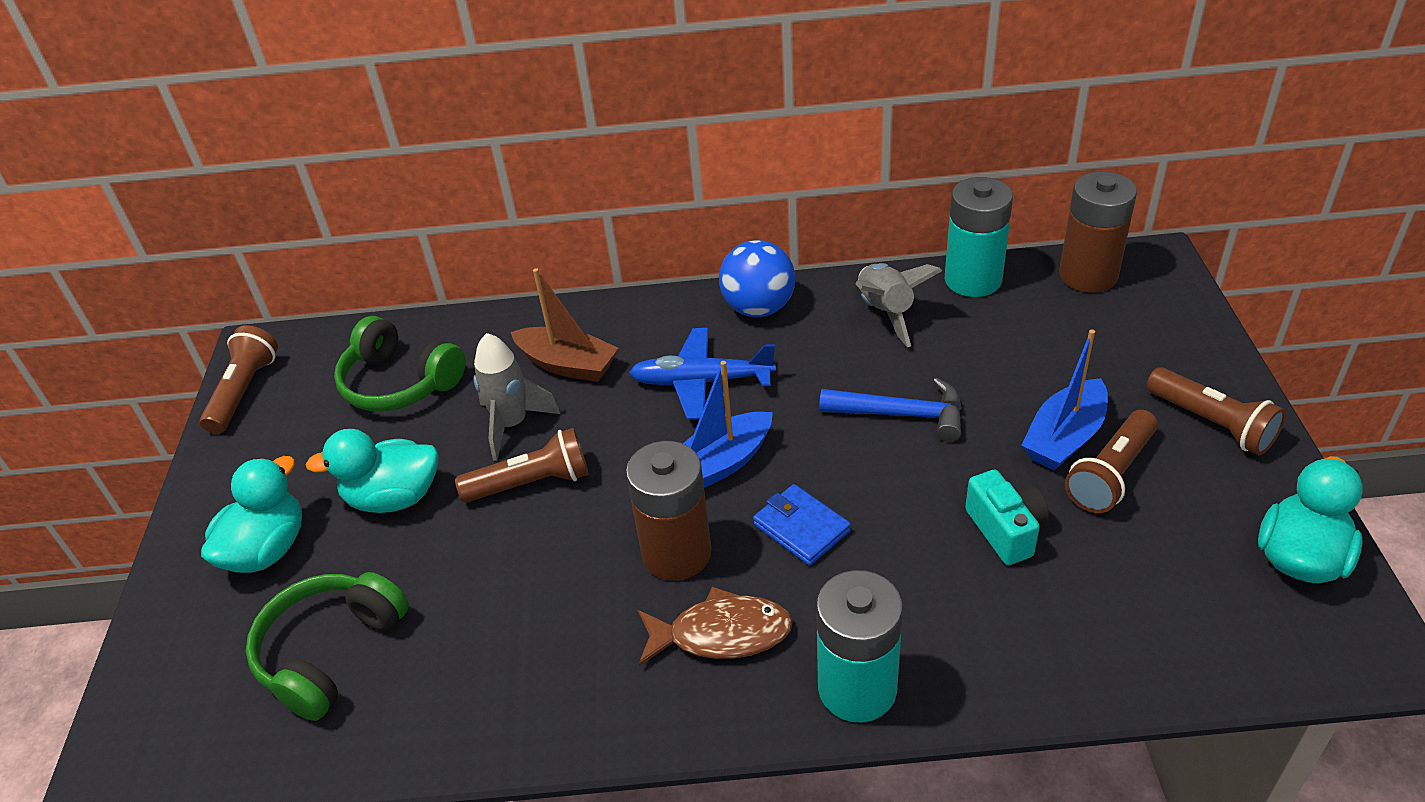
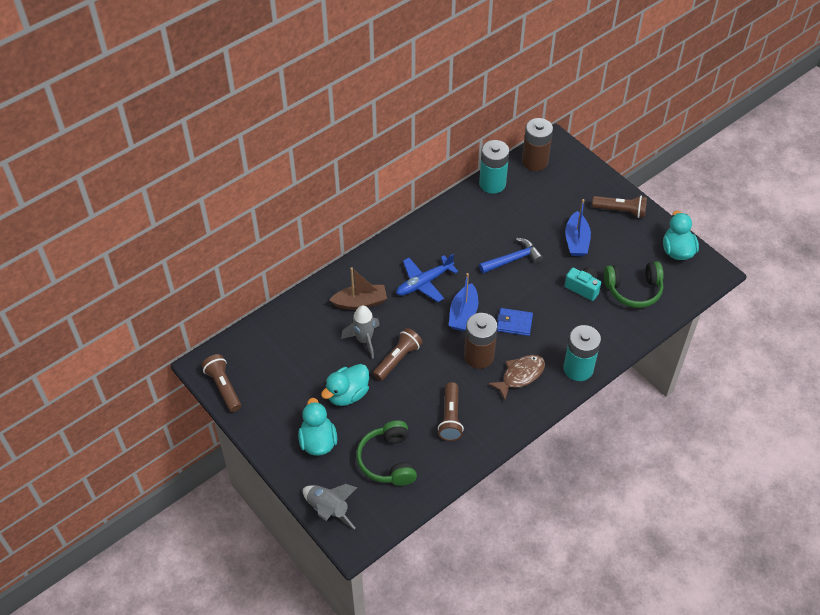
camera: 40 degrees left, 10 degrees up
green headphones [334,316,466,412] -> green headphones moved to [604,262,664,308]
blue ball [719,240,795,317] -> none
grey rocket [855,263,942,347] -> grey rocket moved to [303,484,358,529]
brown flashlight [1065,410,1158,513] -> brown flashlight moved to [438,382,464,441]

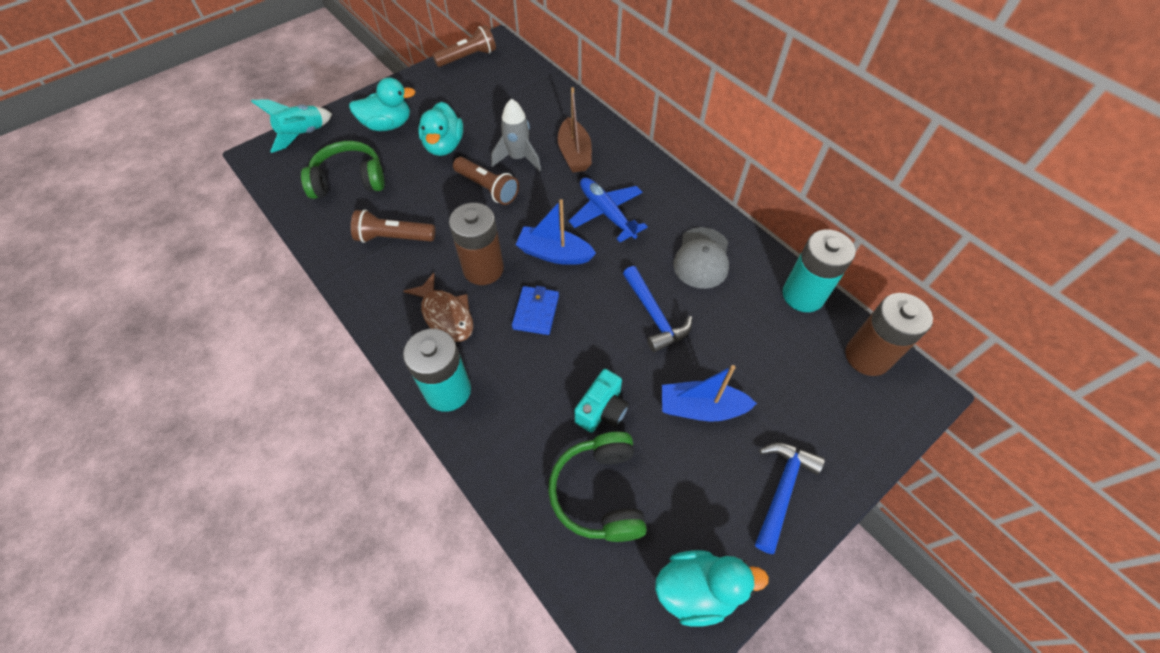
camera: 90 degrees right, 5 degrees up
grey rocket [303,484,358,529] -> turquoise rocket [251,99,332,153]
turquoise duck [321,364,369,406] -> turquoise duck turned 135 degrees counterclockwise [418,102,463,156]
brown flashlight [592,196,647,218] -> blue hammer [755,442,825,554]
none -> grey cap [673,227,729,289]

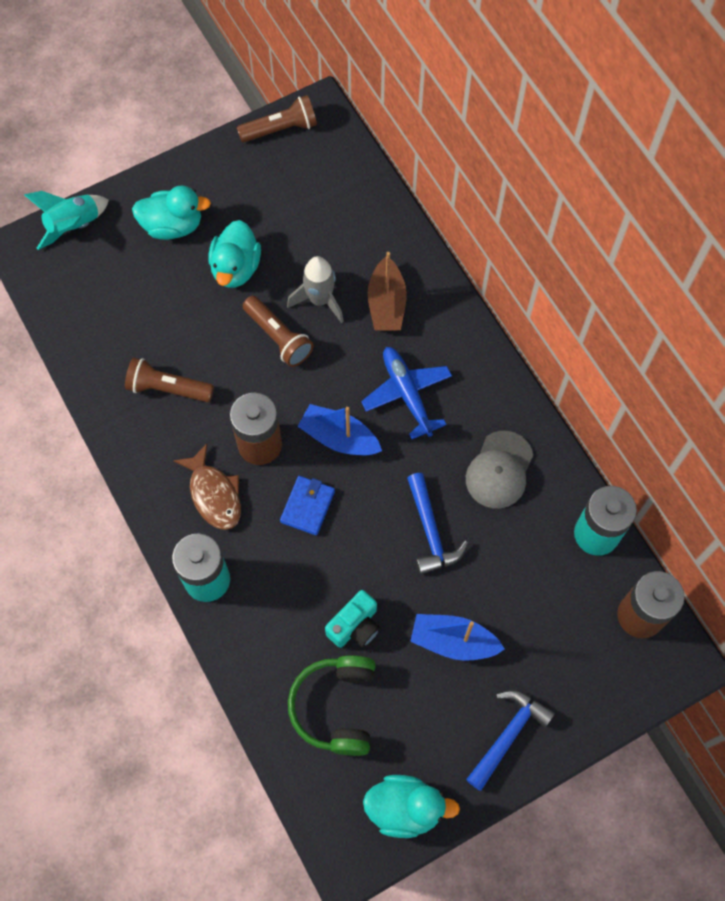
camera: 10 degrees right, 10 degrees up
green headphones [301,141,385,199] -> none

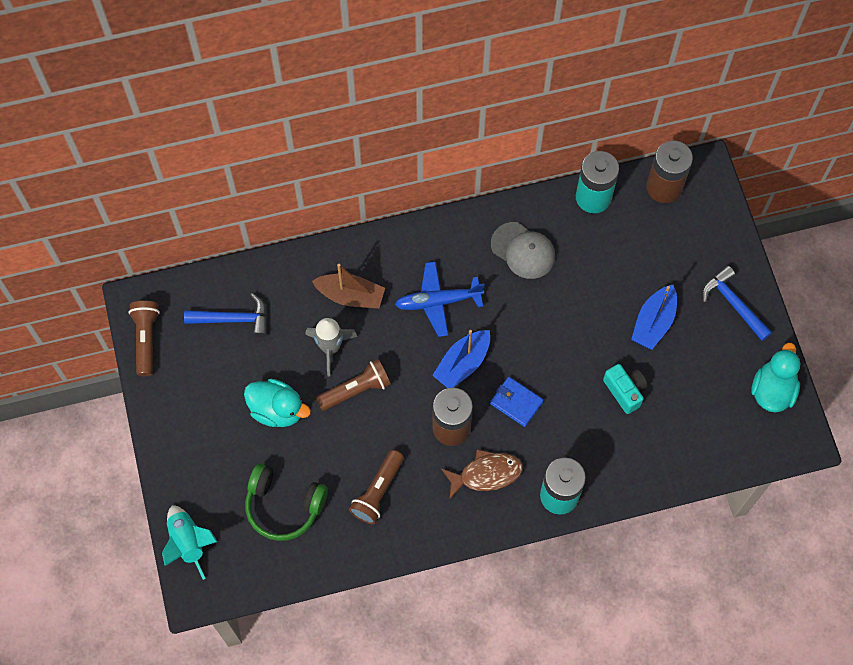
camera: 75 degrees left, 0 degrees up
turquoise duck [132,185,211,240] -> none
green headphones [288,655,376,756] -> green headphones moved to [245,464,328,541]
blue hammer [407,473,468,574] -> blue hammer moved to [184,293,267,337]

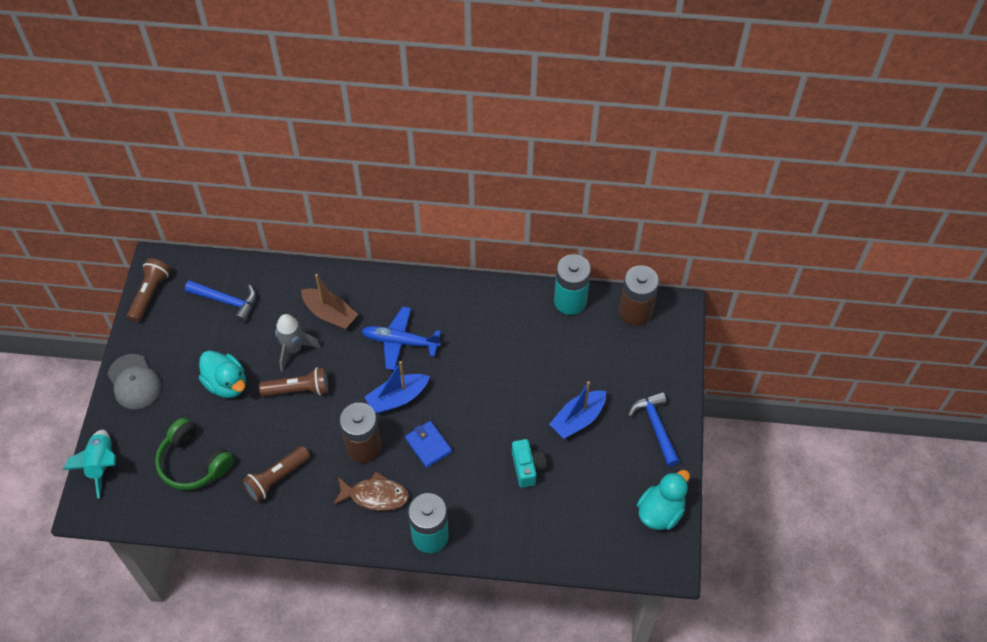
camera: 20 degrees right, 10 degrees down
grey cap [491,222,555,279] -> grey cap moved to [108,354,161,409]

